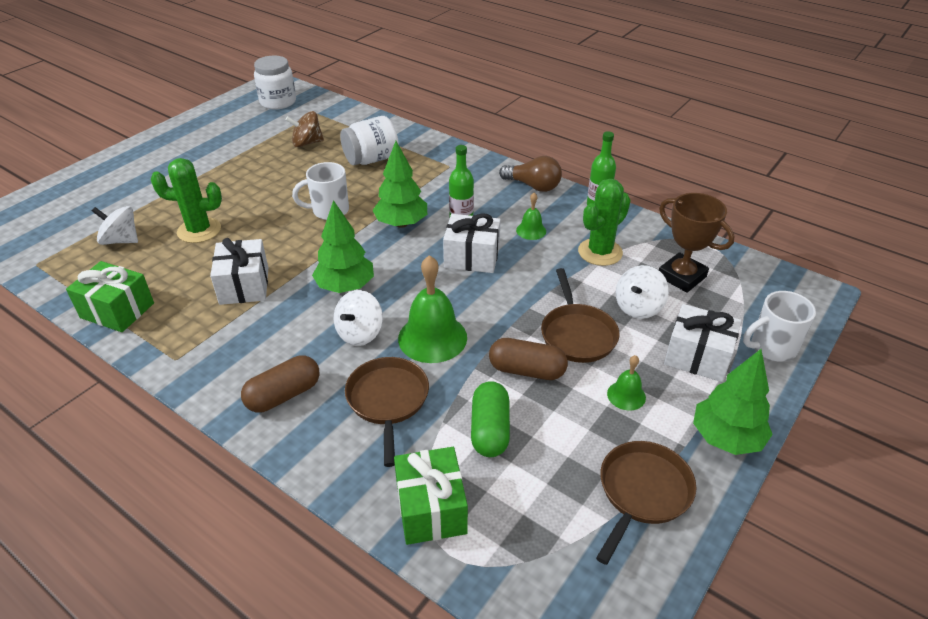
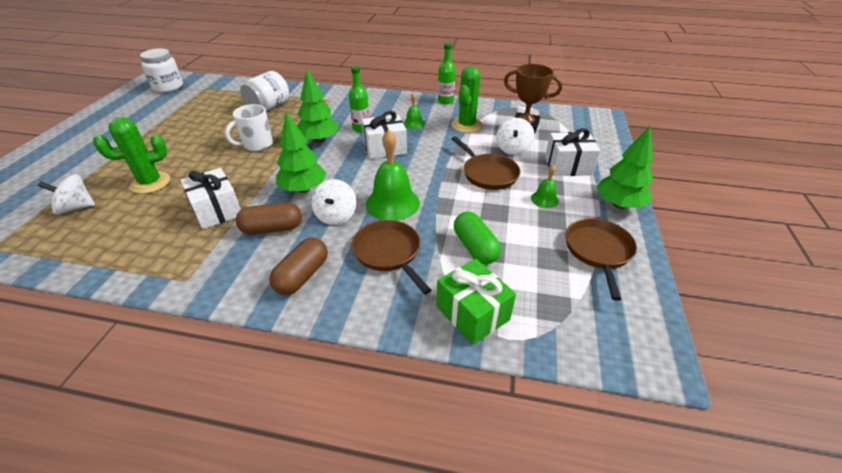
camera: 25 degrees left, 0 degrees up
green gift [66,261,154,332] -> none
brown spinning top [285,111,324,147] -> none
brown capsule [489,338,568,380] -> brown capsule moved to [236,202,302,235]
brown light bulb [499,156,562,192] -> none
white mug [743,291,816,362] -> none

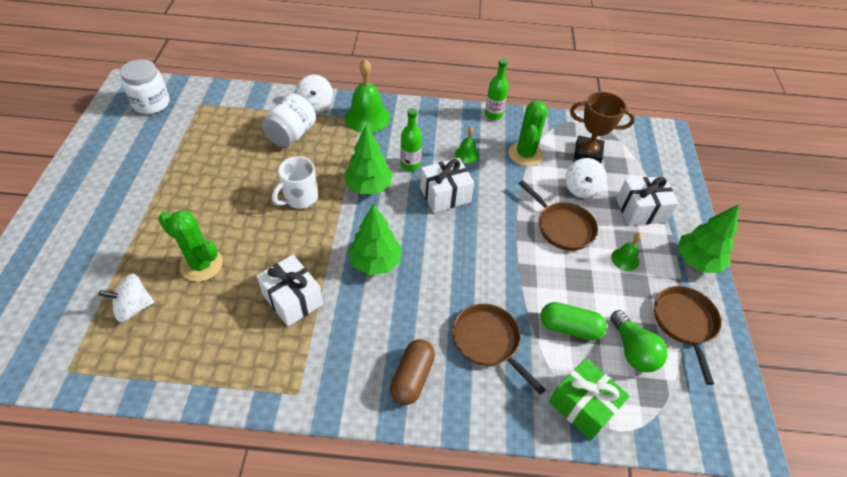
camera: 10 degrees left, 10 degrees up
green cactus [93,117,170,194] -> green cactus turned 60 degrees clockwise [158,210,223,282]
brown capsule [236,202,302,235] -> none
white spinning top [311,179,356,225] -> white spinning top moved to [296,75,333,112]
green bell [366,130,420,221] -> green bell moved to [345,59,390,133]
green capsule [454,212,501,264] -> green capsule turned 45 degrees counterclockwise [540,302,607,340]
none -> green light bulb [610,310,668,372]

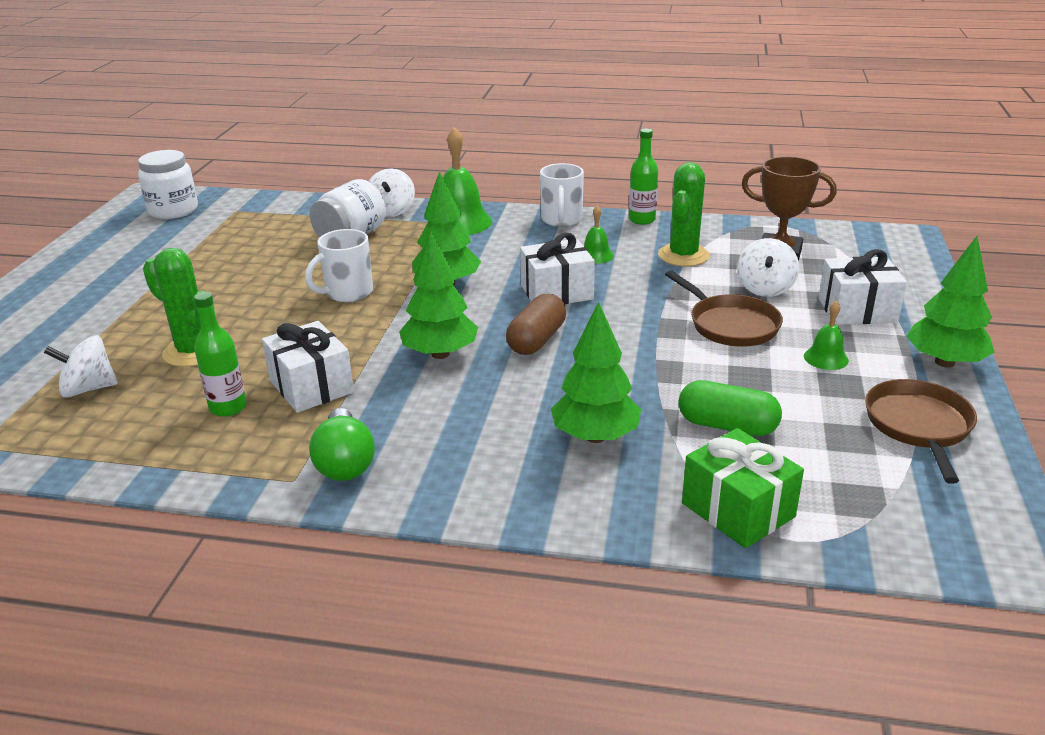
camera: 10 degrees right, 20 degrees down
brown capsule [390,339,435,405] -> brown capsule moved to [506,294,566,355]
green bottle [400,108,422,171] -> green bottle moved to [194,292,247,417]
brown pan [452,304,546,394] -> green tree [551,302,641,443]
green light bulb [610,310,668,372] -> green light bulb moved to [309,408,375,481]
none -> white mug [540,163,584,227]

